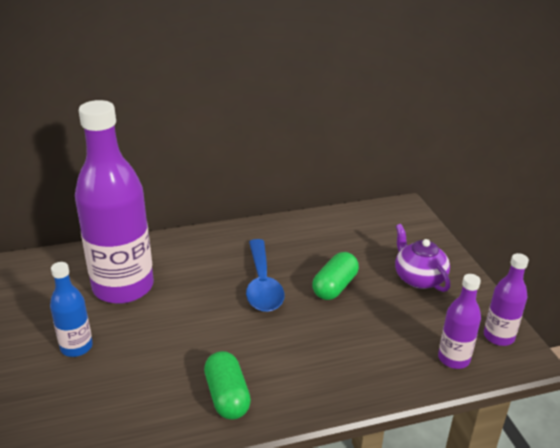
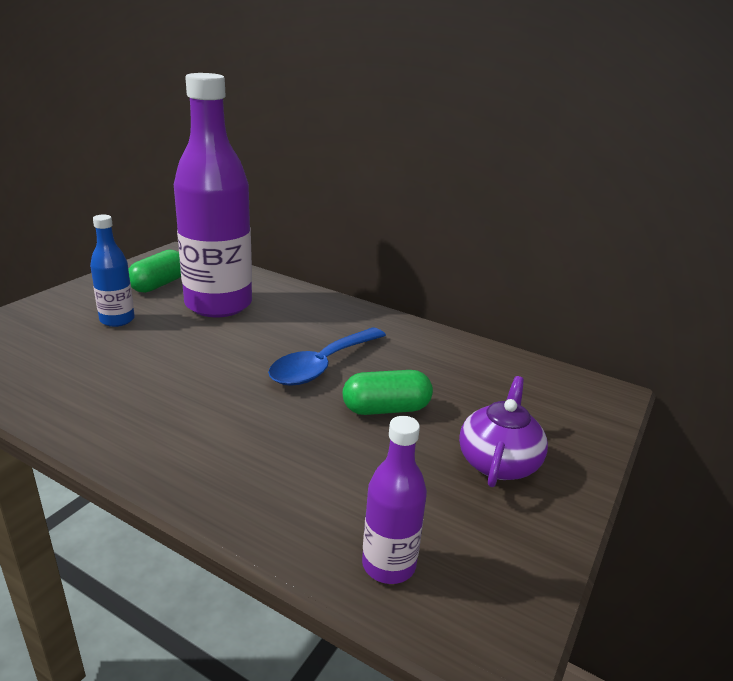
camera: 45 degrees right, 5 degrees down
green capsule [204,351,251,420] -> green capsule moved to [128,250,181,293]
purple bottle [484,253,529,346] -> none

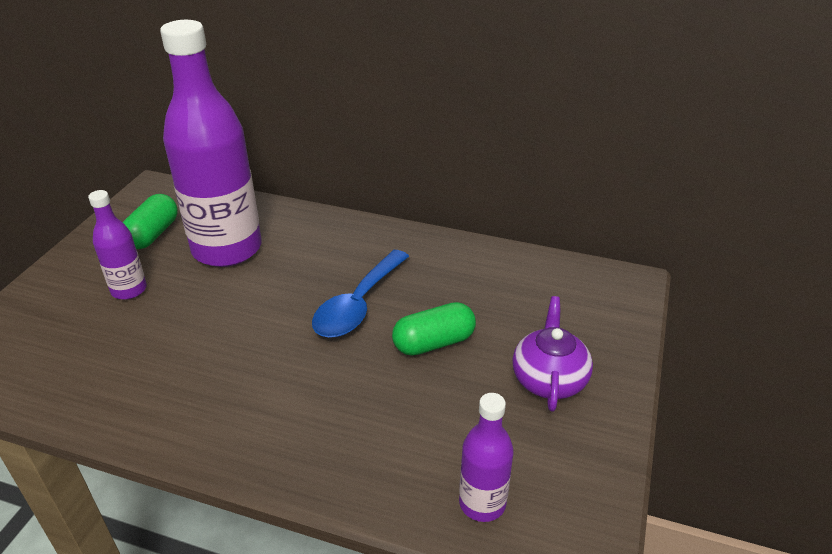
camera: 10 degrees left, 10 degrees up
blue bottle [90,215,135,327] -> purple bottle [88,190,147,300]

